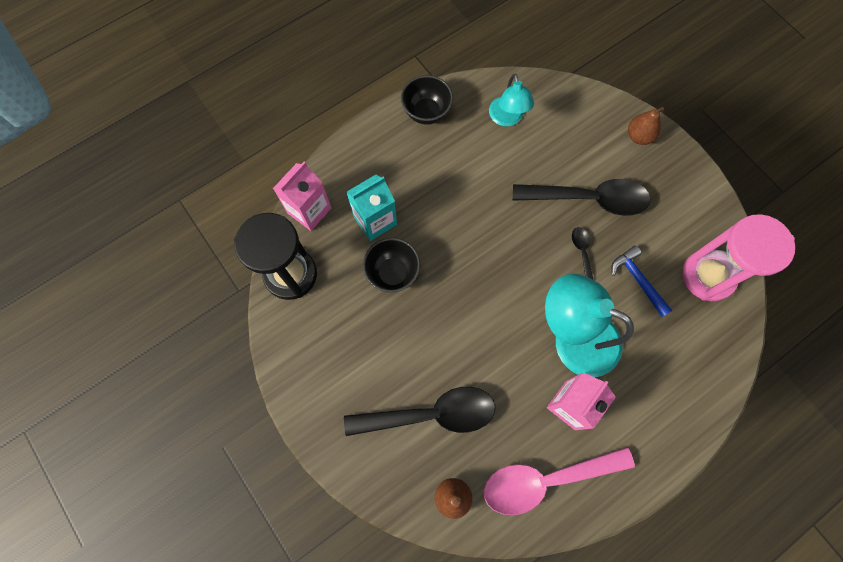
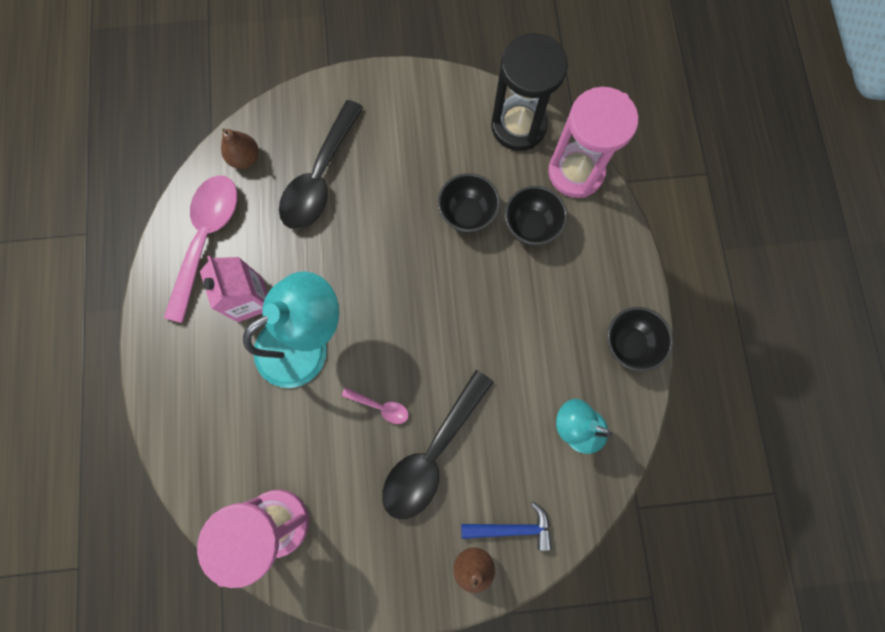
camera: 120 degrees right, 5 degrees up
pink carton [273,162,332,231] -> pink hourglass [548,87,638,198]
turquoise carton [346,175,397,241] -> black bowl [505,186,567,246]
black spoon [572,227,593,280] -> pink spoon [342,387,409,424]
blue hammer [611,245,672,317] -> blue hammer moved to [461,502,552,551]

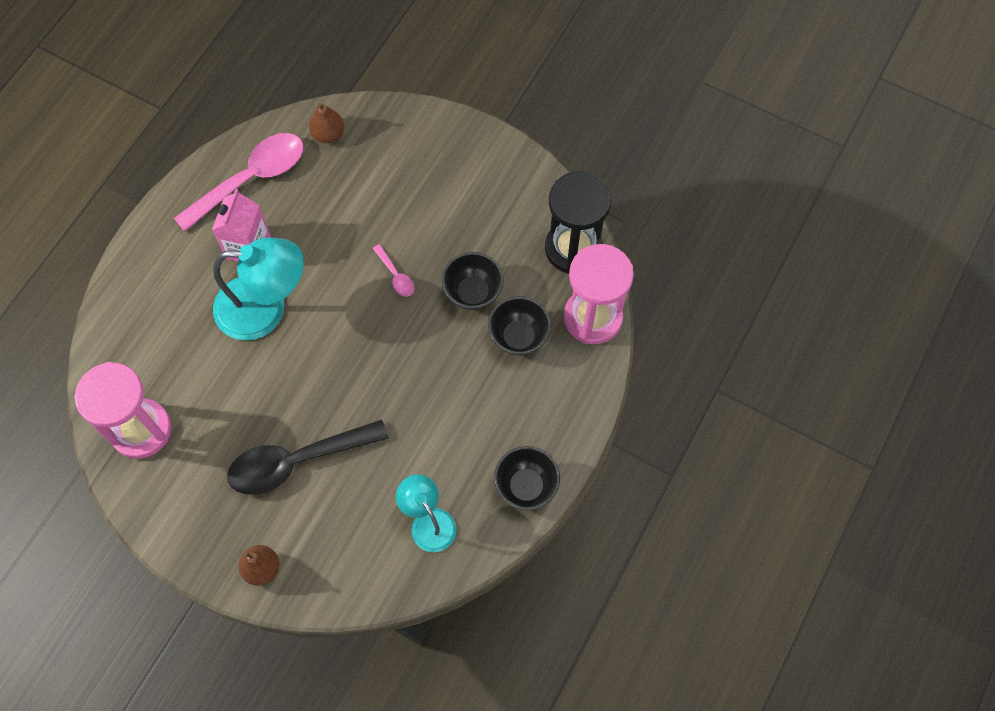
camera: 35 degrees right, 10 degrees down
black spoon [279,100,363,230] -> none
pink spoon [342,387,409,424] -> pink spoon moved to [373,244,414,297]
blue hammer [461,502,552,551] -> none

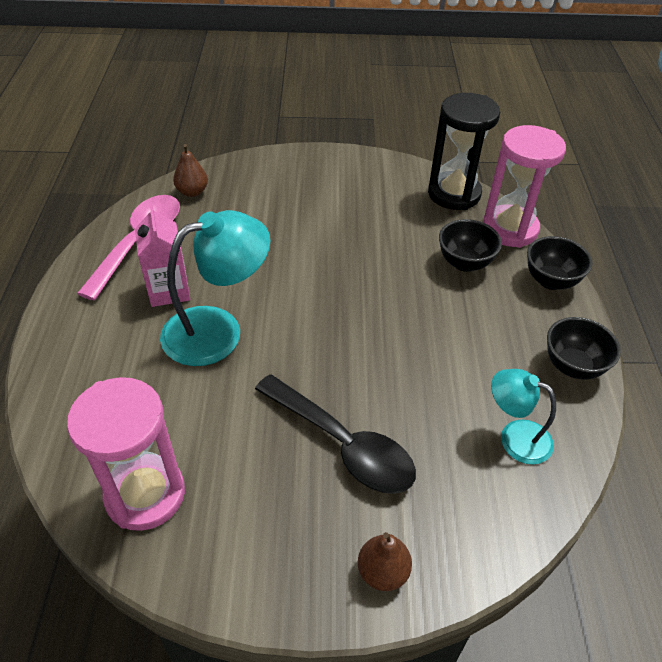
camera: 30 degrees left, 20 degrees down
black spoon [227,419,389,494] -> black spoon turned 90 degrees counterclockwise [255,374,416,494]
pink spoon [373,244,414,297] -> none
black bowl [442,252,504,310] -> black bowl moved to [527,236,593,290]

